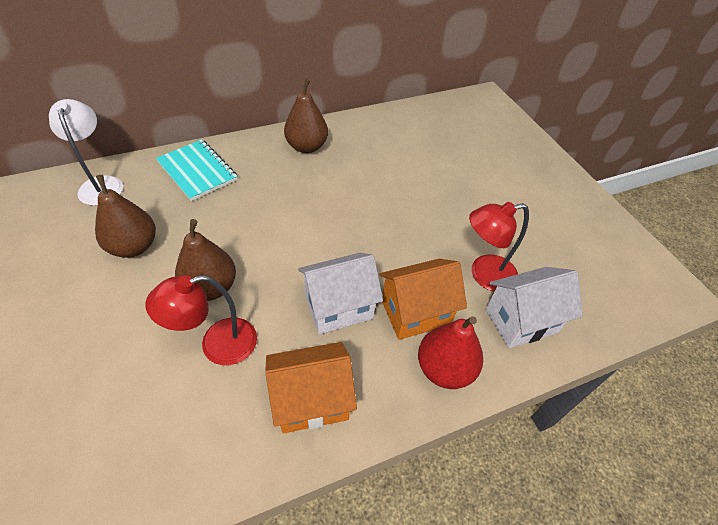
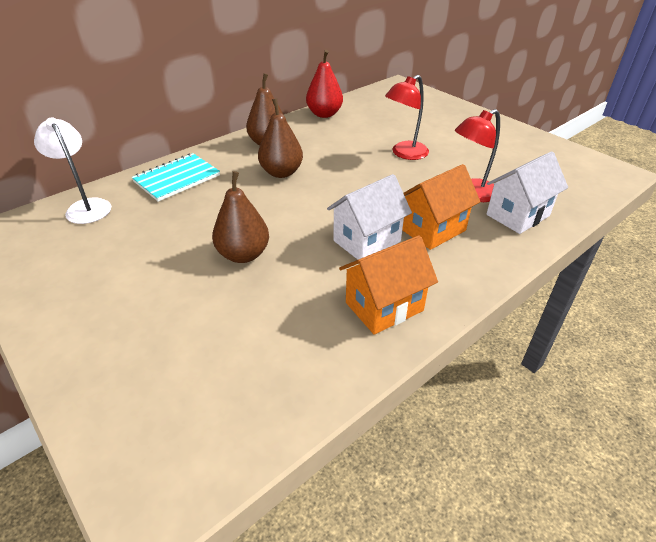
camera: 15 degrees left, 10 degrees down
brown pear [95,175,156,258] -> brown pear moved to [258,99,303,178]
red lamp [146,275,257,365] -> red lamp moved to [385,75,429,160]
turquoise notebook [156,139,238,201] -> turquoise notebook turned 75 degrees counterclockwise [132,153,220,202]
red pear [418,316,483,389] -> red pear moved to [306,50,343,118]

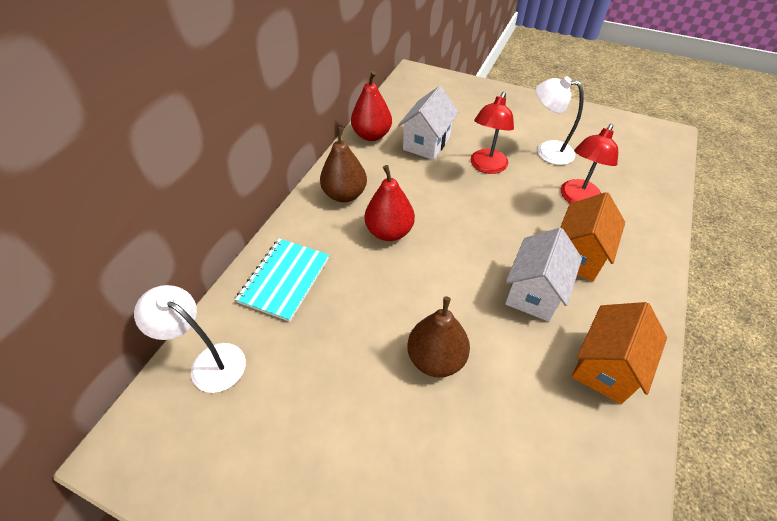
camera: 25 degrees left, 10 degrees up
brown pear [258,99,303,178] -> red pear [365,165,415,241]
white house [486,151,568,234] -> white house moved to [398,86,459,160]
none -> white lamp [535,76,584,165]

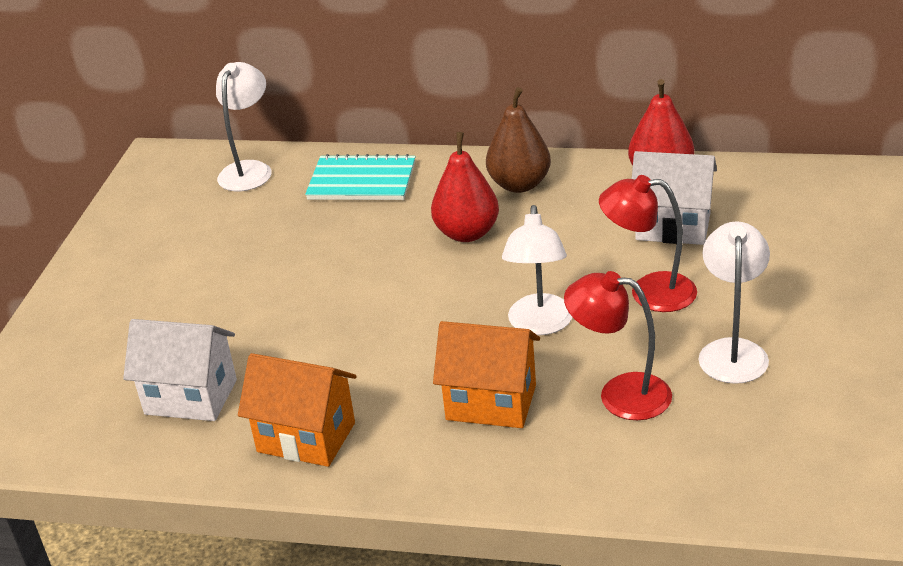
camera: 80 degrees right, 15 degrees down
brown pear [407,297,470,378] -> none
white house [505,228,582,322] -> white house moved to [123,319,237,421]
none -> white lamp [502,205,572,335]

